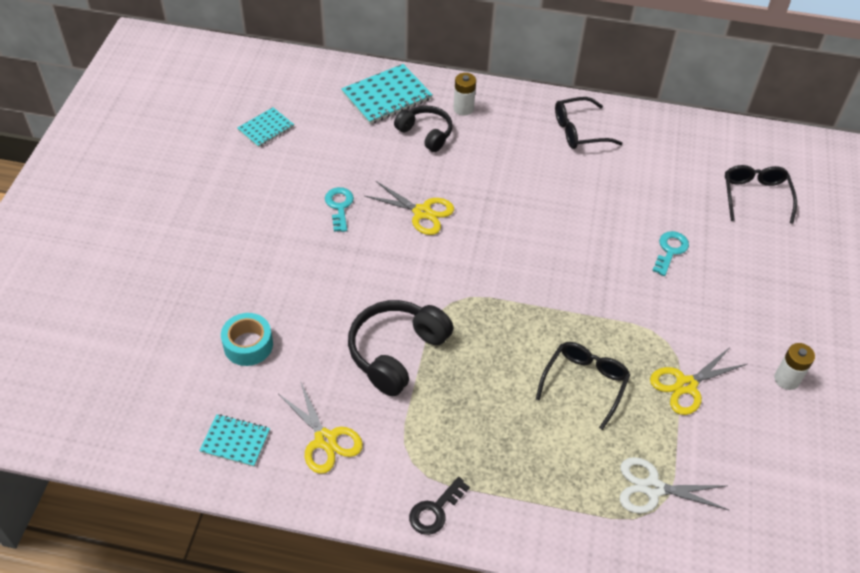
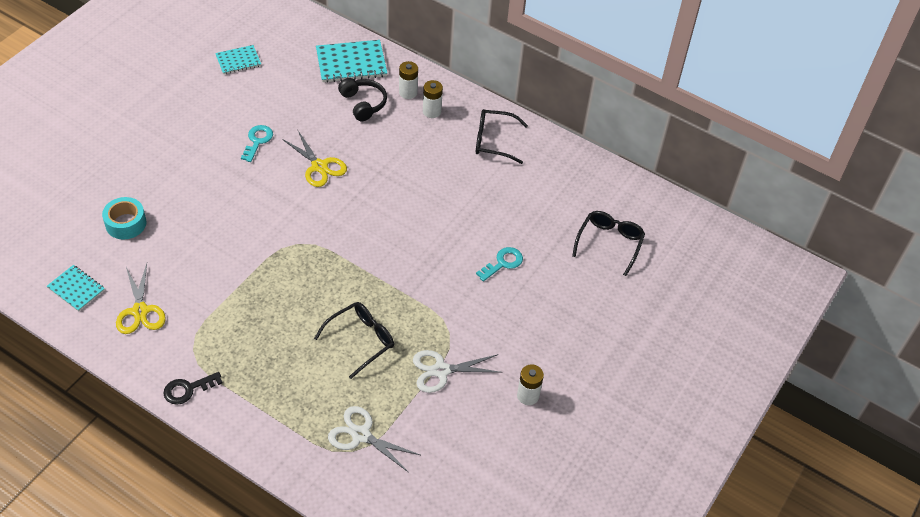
camera: 20 degrees right, 0 degrees up
black headphones [348,300,453,396] -> none
yellow scissors [650,347,747,415] -> white scissors [413,350,502,393]
none -> white battery [423,80,443,118]

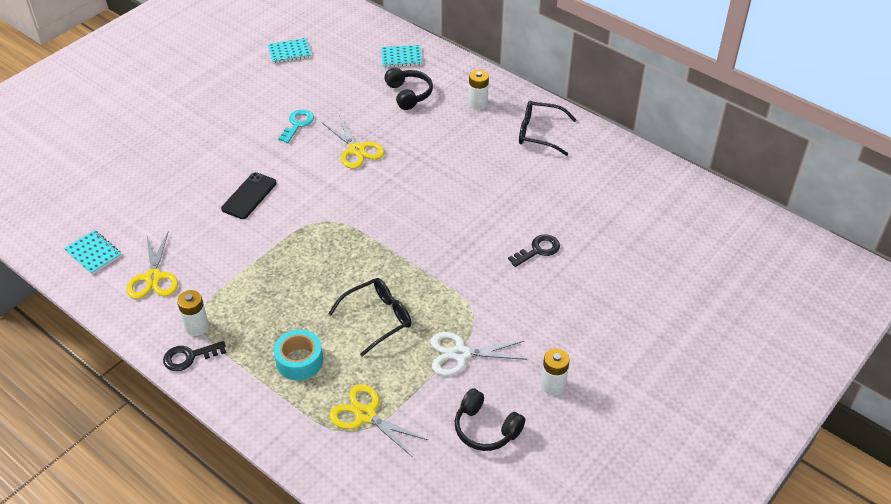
camera: 10 degrees right, 5 degrees down
turquoise tape [102,197,146,239] -> turquoise tape moved to [274,330,323,380]
turquoise notebook [316,40,387,83] -> turquoise notebook [381,45,422,67], size x0.60
white scissors [328,406,420,473] -> yellow scissors [329,384,428,457]
white battery [399,61,418,99] -> white battery moved to [177,290,209,336]
turquoise key [476,247,523,282] -> black key [508,234,560,267]
black glasses [572,211,645,276] -> none
none -> black phone [221,172,277,219]
none -> black headphones [455,388,525,451]

